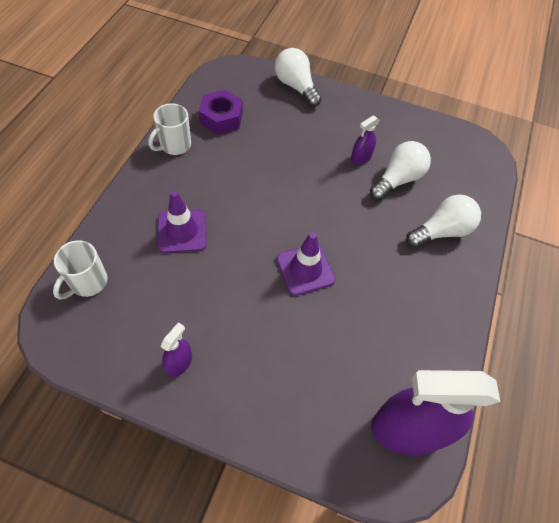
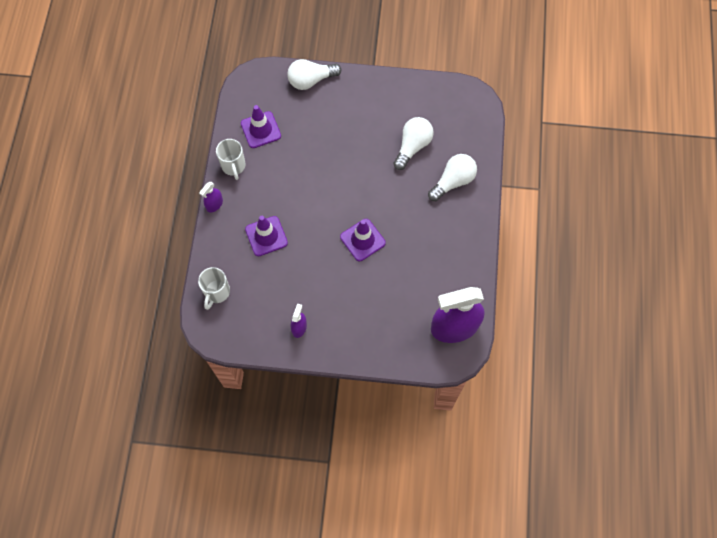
camera: 10 degrees left, 10 degrees up
white mug [148,103,191,155] -> white mug turned 45 degrees counterclockwise [216,139,246,180]
purple nut [199,90,243,135] -> purple traffic cone [241,105,281,148]
white light bulb [275,48,322,107] -> white light bulb turned 60 degrees counterclockwise [287,59,341,90]
purple spray bottle [351,115,380,165] -> purple spray bottle moved to [199,182,223,213]

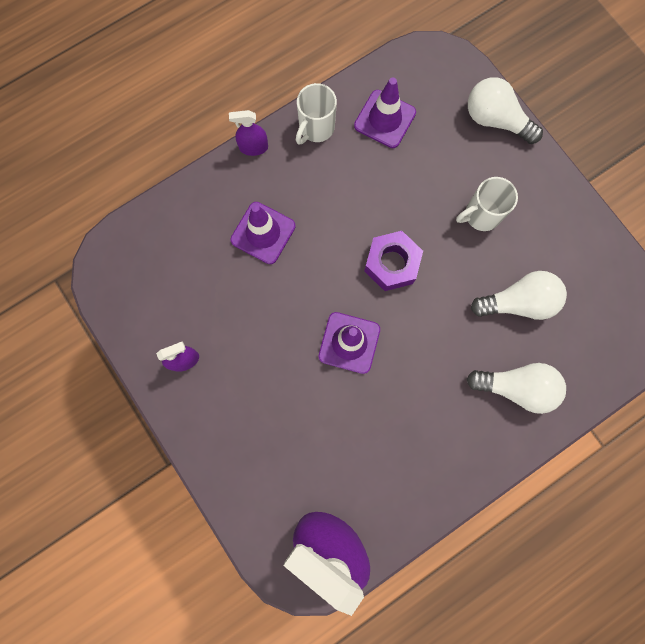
camera: 50 degrees right, 10 degrees up
white mug [198,267,230,310] -> white mug moved to [456,177,518,231]
none -> purple nut [364,231,423,291]

